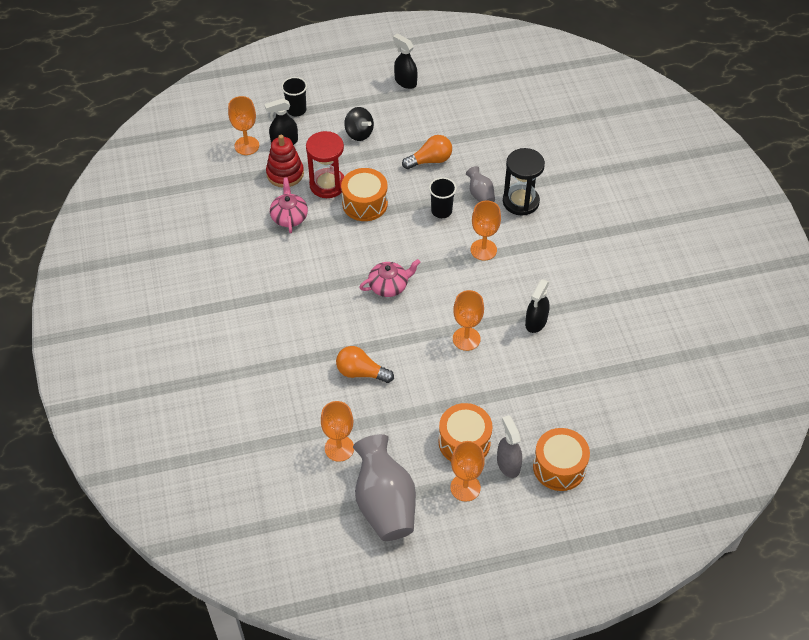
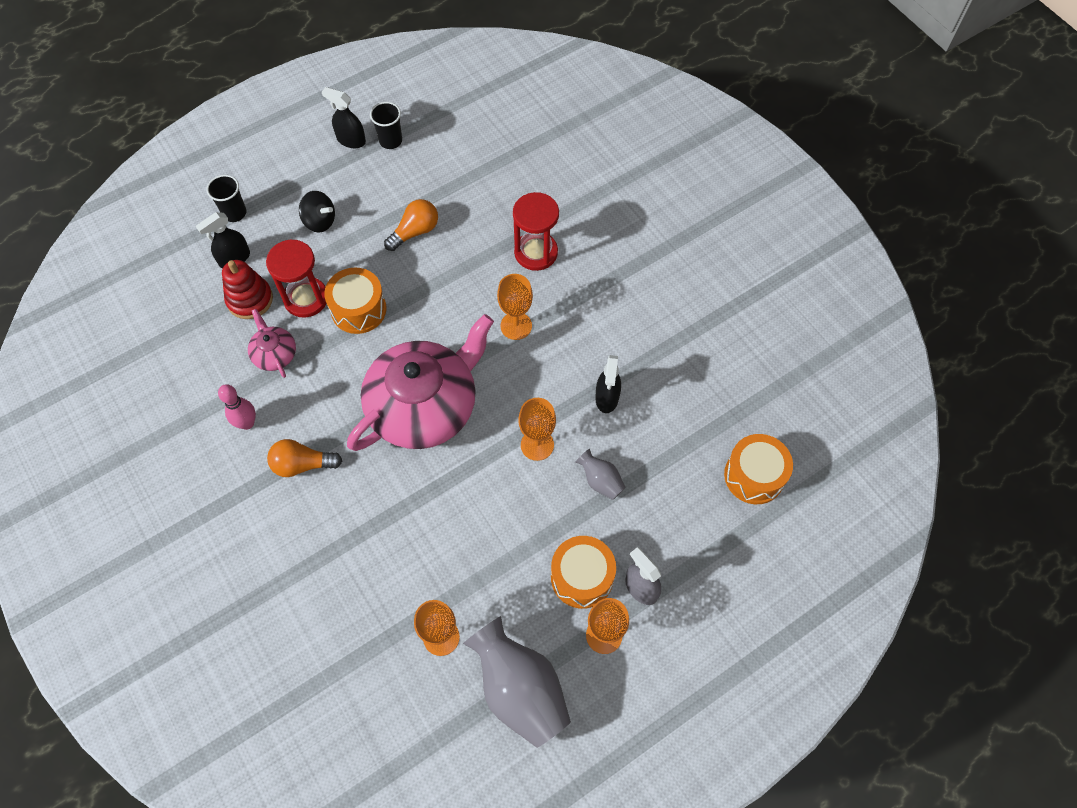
camera: 20 degrees left, 10 degrees up
orange goblet [228,96,259,155] -> none
orange light bulb [336,346,394,383] -> orange light bulb moved to [267,439,342,477]
pink teapot [359,259,420,297] -> pink teapot [347,314,494,451], size x2.31
black cup [429,177,457,218] -> black cup moved to [370,102,402,149]
grey vase [466,166,495,202] -> grey vase moved to [576,449,626,500]
black hourglass [503,148,545,216] -> red hourglass [513,192,559,271]
orange drum [533,428,590,491] -> orange drum moved to [724,434,793,504]
none -> pink bowling pin [218,384,256,430]

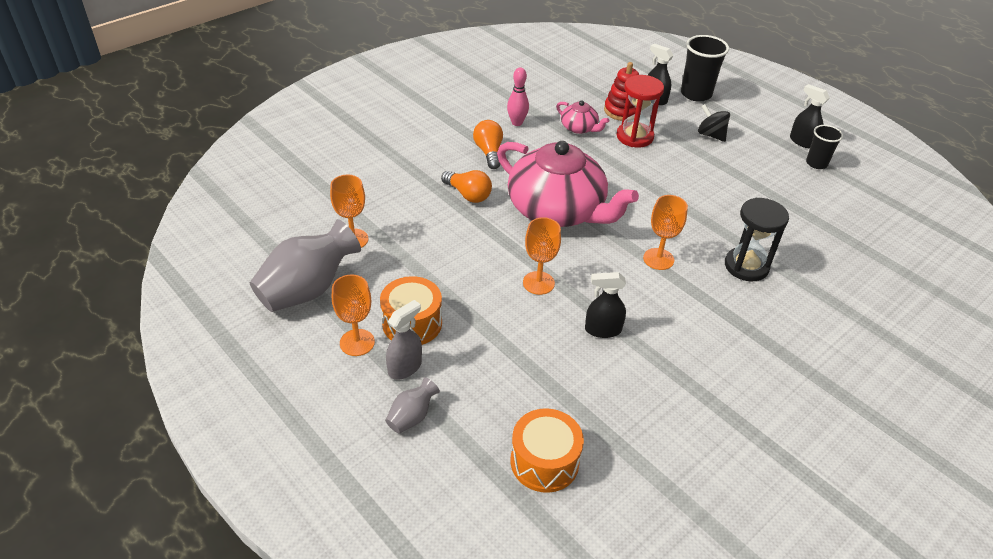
camera: 80 degrees right, 20 degrees down
black cup [207,175,246,222] -> black cup [681,35,729,102], size x1.60
pink teapot [248,309,296,378] -> pink teapot turned 75 degrees clockwise [556,101,609,134]
black spinning top [299,191,335,233] -> black spinning top turned 120 degrees clockwise [698,104,730,142]
black spray bottle [322,87,366,148] -> black spray bottle turned 60 degrees counterclockwise [790,84,830,148]
orange drum [324,268,387,334] -> none
orange light bulb [384,199,438,251] -> orange light bulb moved to [441,170,492,203]
red hourglass [513,192,559,271] -> black hourglass [725,198,789,281]
grey vase [576,449,626,500] -> grey vase moved to [385,377,440,434]

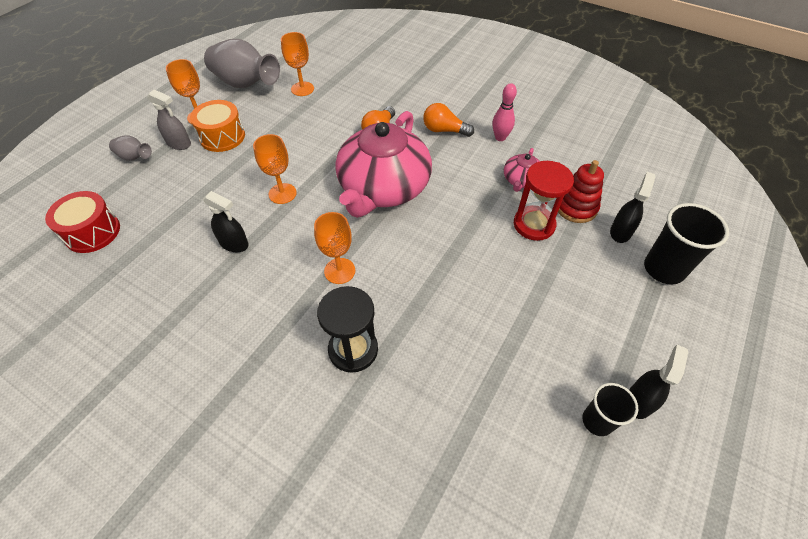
camera: 75 degrees right, 10 degrees up
orange light bulb [473,120,503,169] -> orange light bulb turned 135 degrees counterclockwise [423,103,474,137]
orange drum [511,408,584,493] -> red drum [45,191,120,253]
black spray bottle [585,272,626,338] -> black spray bottle turned 135 degrees clockwise [203,191,249,252]
black spinning top [698,104,730,142] -> none

